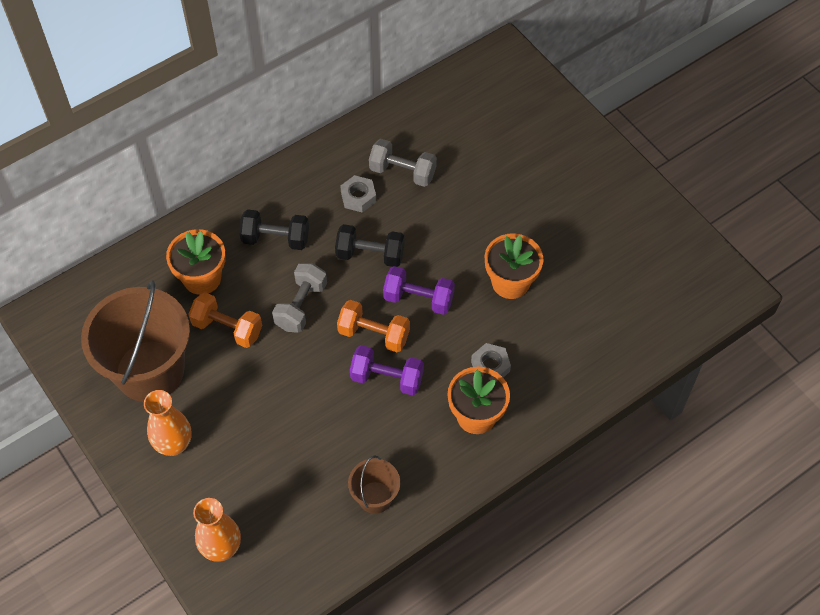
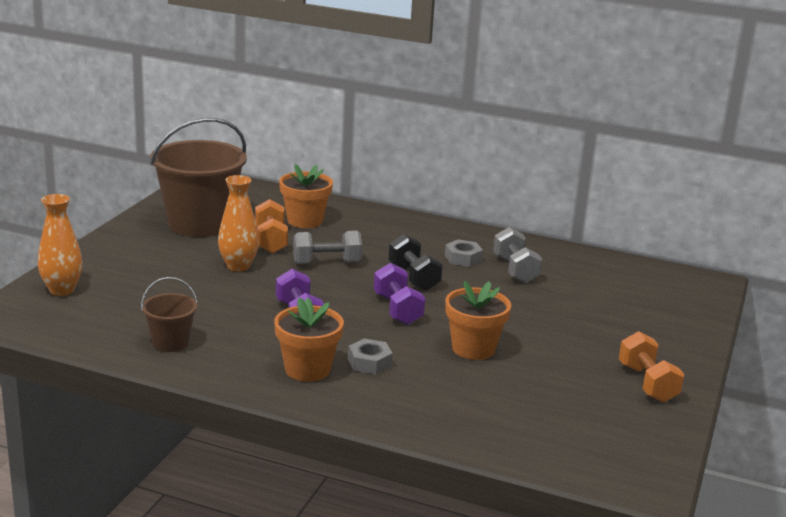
camera: 55 degrees right, 35 degrees down
orange vase [144,390,192,456] -> orange vase moved to [218,175,259,272]
black dumbbell [239,209,309,250] -> none
orange dumbbell [337,300,410,352] -> orange dumbbell moved to [619,331,684,402]

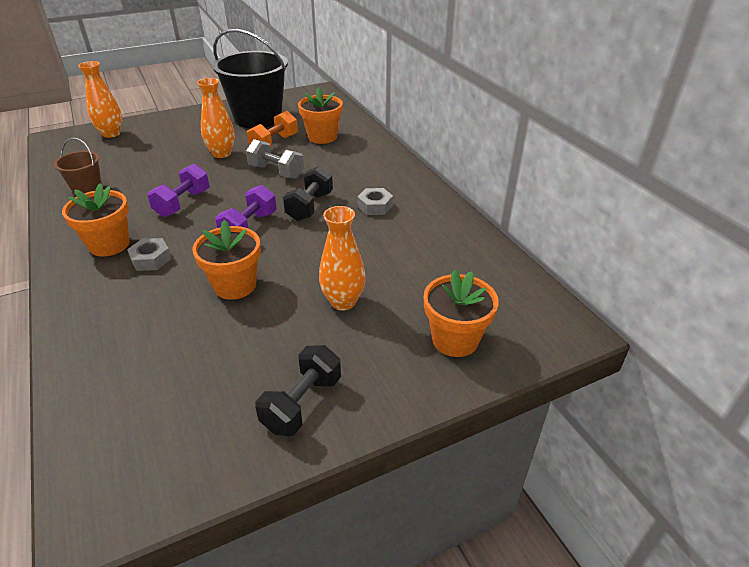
camera: 45 degrees right, 15 degrees up
brown bucket [150,118,247,237] -> black bucket [212,29,288,128]
grey dumbbell [493,227,542,283] -> none
orange dumbbell [619,331,684,402] -> black dumbbell [255,345,341,436]
none -> orange vase [319,206,366,310]
none -> orange flower pot [424,270,499,357]

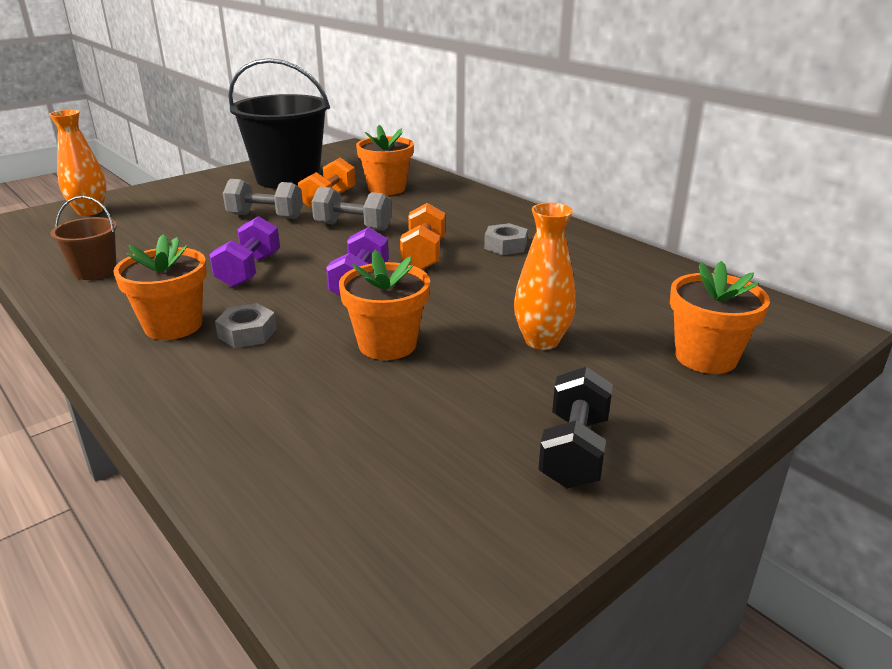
camera: 15 degrees left, 10 degrees down
orange vase [197,78,235,158] -> grey dumbbell [223,179,303,219]
black dumbbell [283,166,333,221] -> orange dumbbell [400,203,445,269]

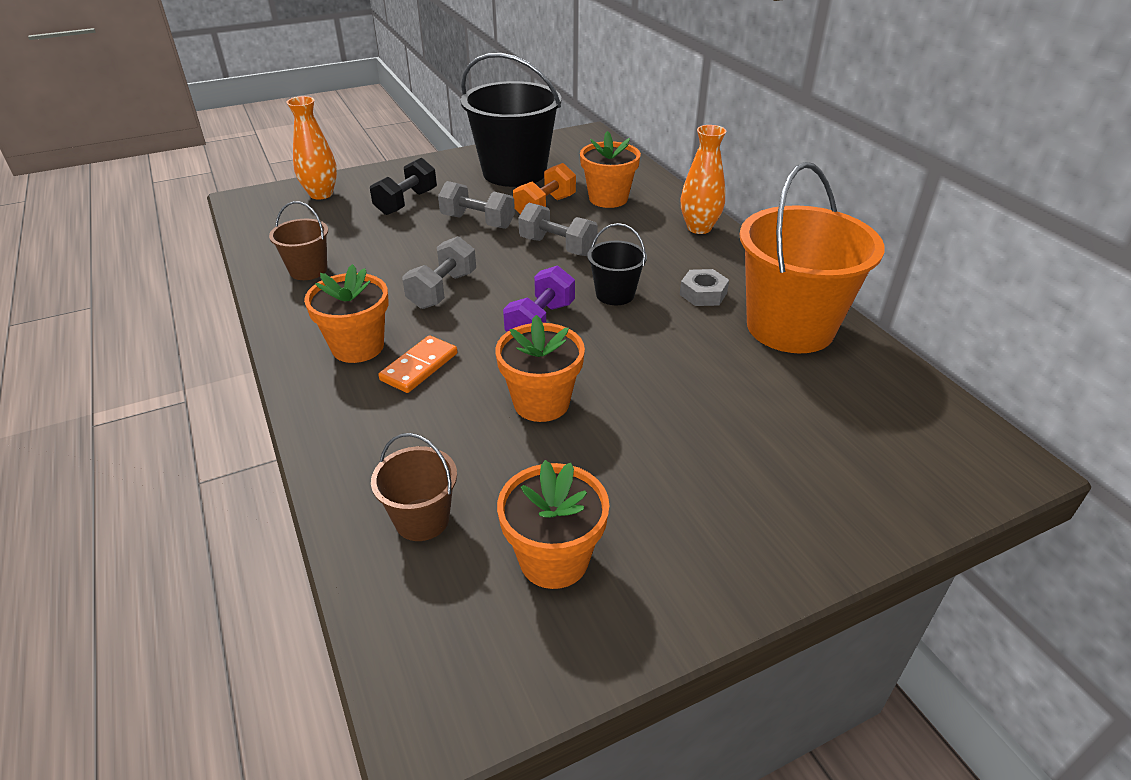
camera: 15 degrees right, 10 degrees up
purple dumbbell [210,216,280,288] -> grey dumbbell [402,236,476,309]
grey nut [215,303,277,348] -> orange domino [378,335,457,393]
orange dumbbell [400,203,445,269] -> black bucket [587,223,647,305]
orange vase [514,203,576,350] -> orange vase moved to [681,125,726,234]
black dumbbell [538,367,613,489] -> black dumbbell moved to [370,158,437,215]
orange flower pot [670,261,770,374] -> orange flower pot moved to [497,460,610,589]
none -> brown bucket [371,433,457,541]
none -> orange bucket [740,162,885,353]

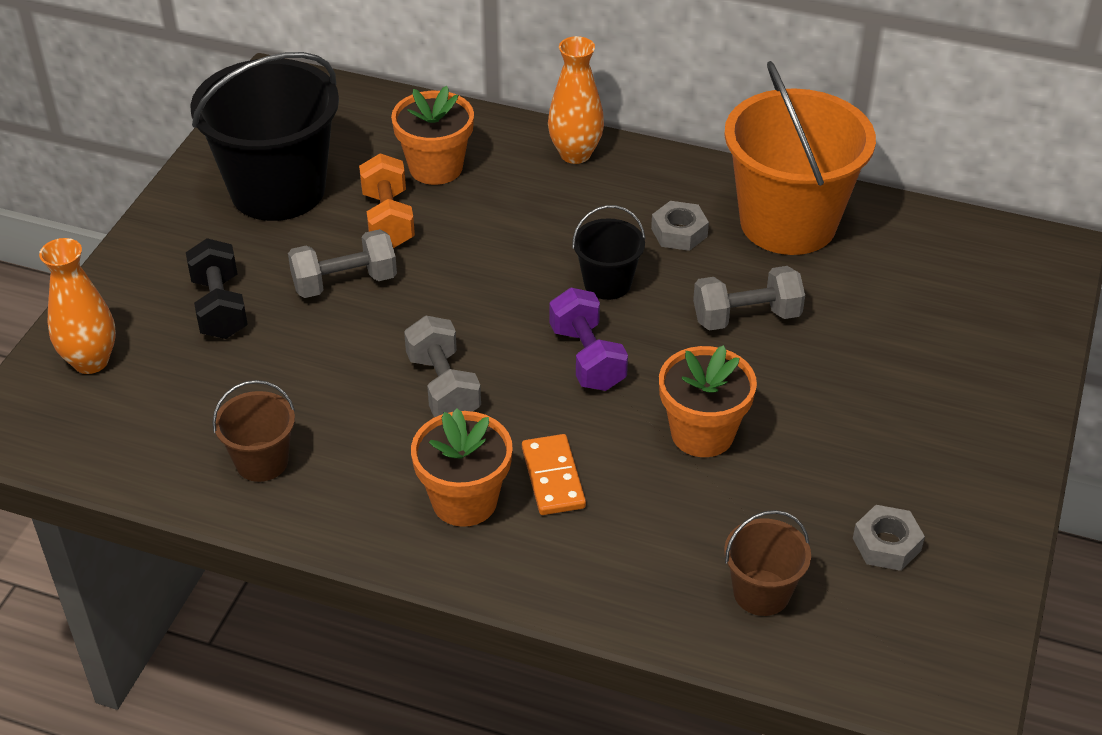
camera: 45 degrees left, 5 degrees up
orange flower pot [497,460,610,589] -> grey nut [853,505,925,571]
grey dumbbell [518,203,598,256] -> grey dumbbell moved to [693,266,805,330]

